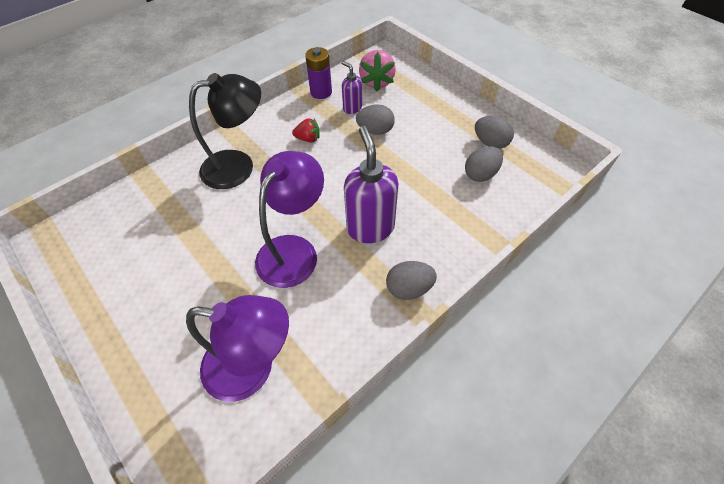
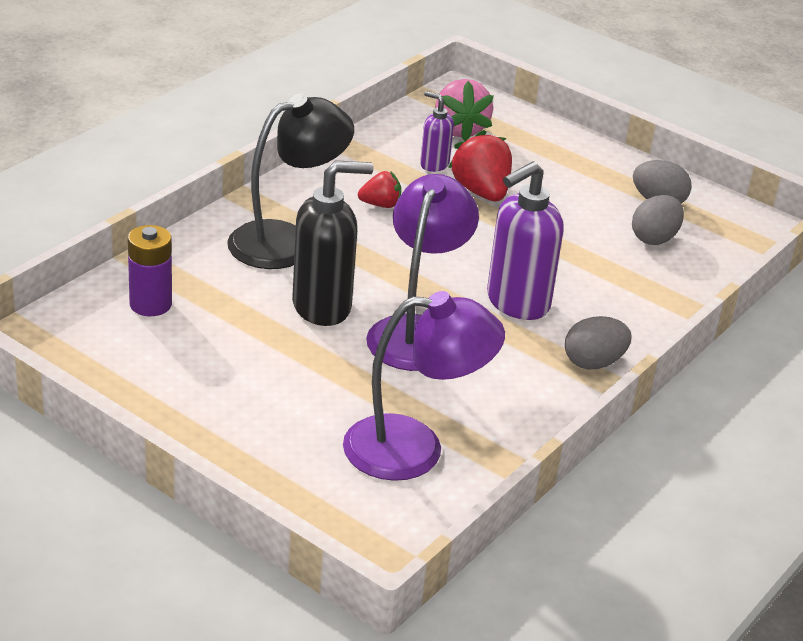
camera: 15 degrees left, 20 degrees down
purple battery [305,47,332,99] -> purple battery moved to [128,225,172,316]
purple soap dispenser [344,126,399,243] -> purple soap dispenser turned 105 degrees counterclockwise [487,161,564,320]
grey egg [356,104,395,135] -> red strawberry [448,130,512,201]
none -> black soap dispenser [292,160,373,326]

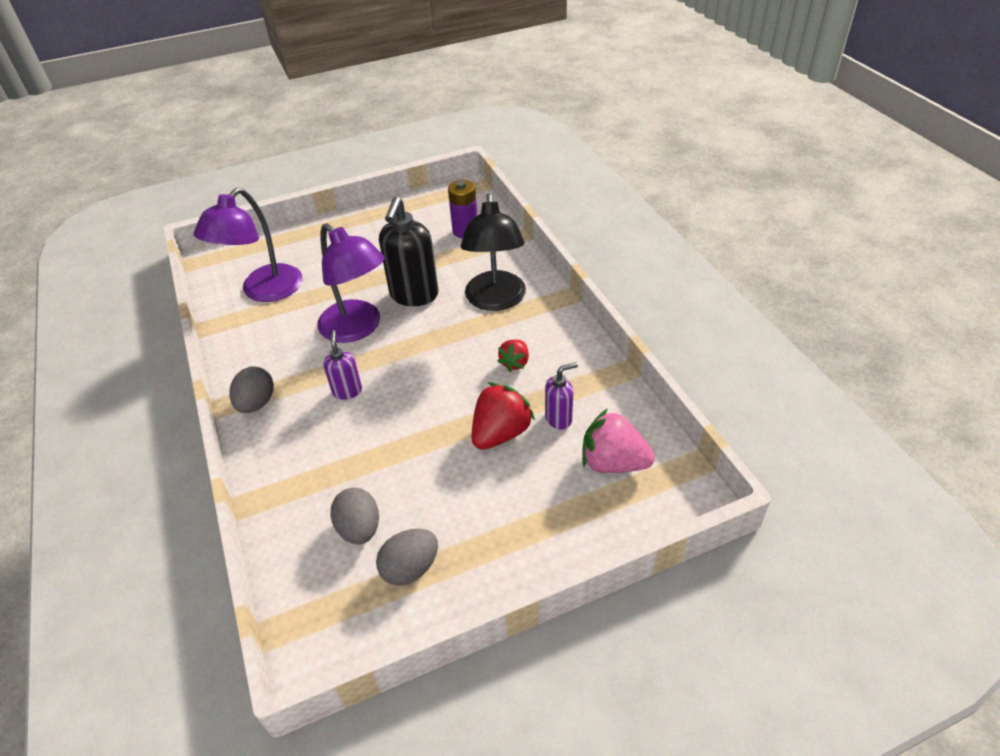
camera: 125 degrees right, 10 degrees up
red strawberry [448,130,512,201] -> red strawberry turned 60 degrees counterclockwise [472,382,535,450]
purple soap dispenser [487,161,564,320] -> purple soap dispenser [323,330,362,400], size x0.53

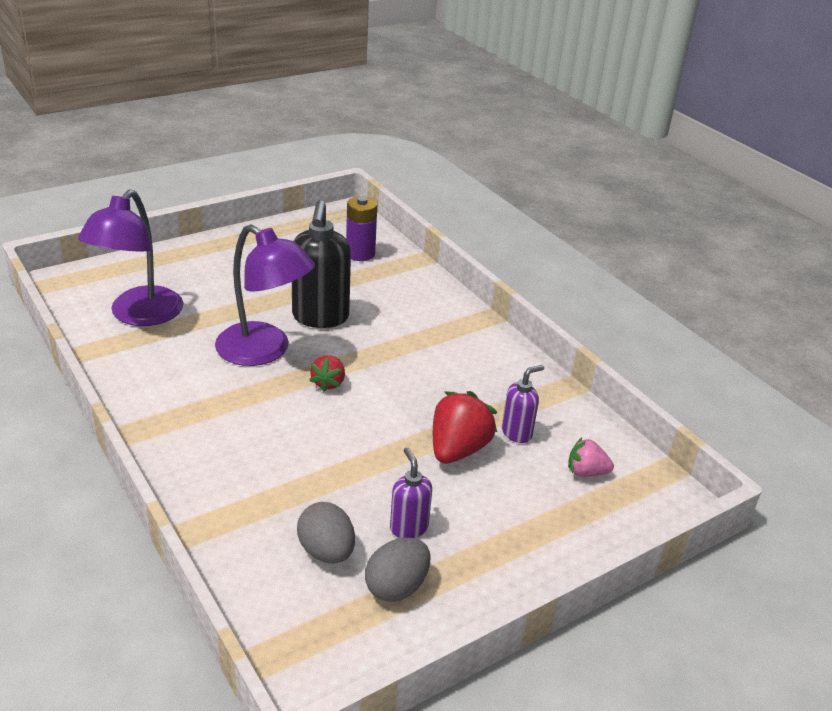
camera: 15 degrees left, 10 degrees down
grey egg [229,366,274,413] -> none
purple soap dispenser [323,330,362,400] -> purple soap dispenser moved to [390,447,432,538]
black lamp [461,193,526,311] -> none
red strawberry [497,339,529,372] -> red strawberry moved to [309,355,345,392]
pink strawberry [582,408,655,473] -> pink strawberry [568,437,614,477], size x0.59

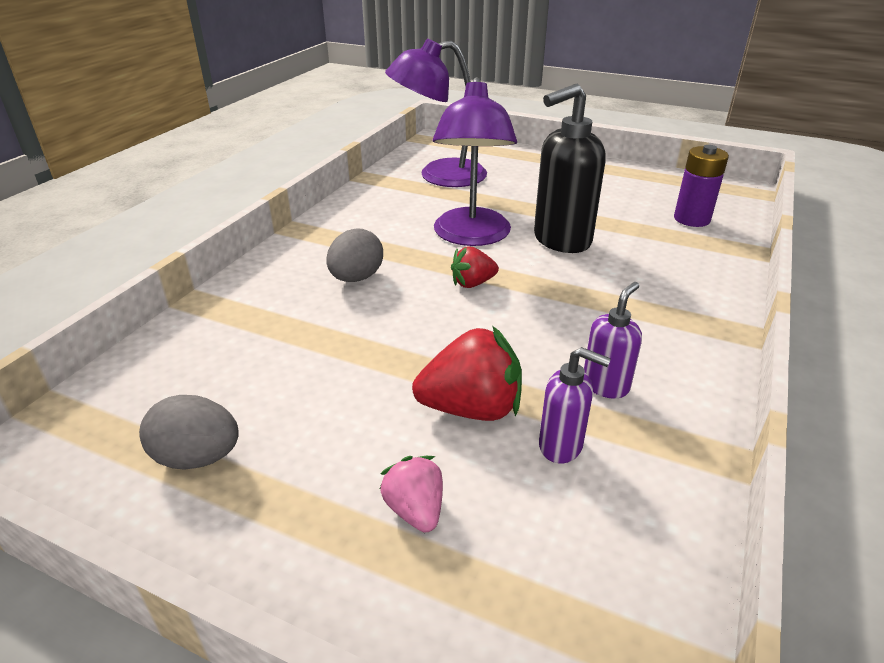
camera: 60 degrees right, 0 degrees up
grey egg [297,502,355,563] -> grey egg moved to [326,228,383,282]
purple soap dispenser [390,447,432,538] -> purple soap dispenser moved to [584,282,642,399]
pink strawberry [568,437,614,477] -> pink strawberry moved to [380,456,443,533]

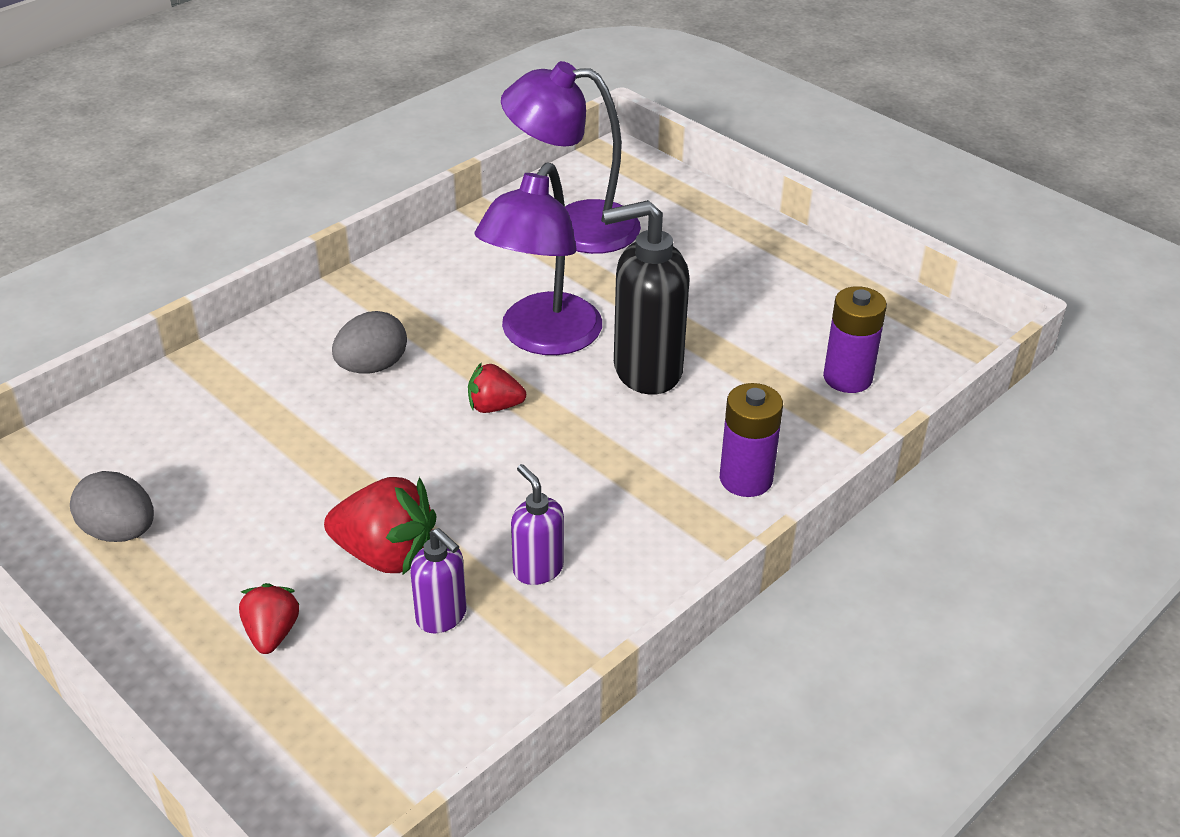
camera: 20 degrees right, 5 degrees up
pink strawberry [380,456,443,533] -> red strawberry [239,583,300,654]
purple soap dispenser [584,282,642,399] -> purple soap dispenser turned 90 degrees counterclockwise [511,464,564,585]
none -> purple battery [720,383,783,497]

